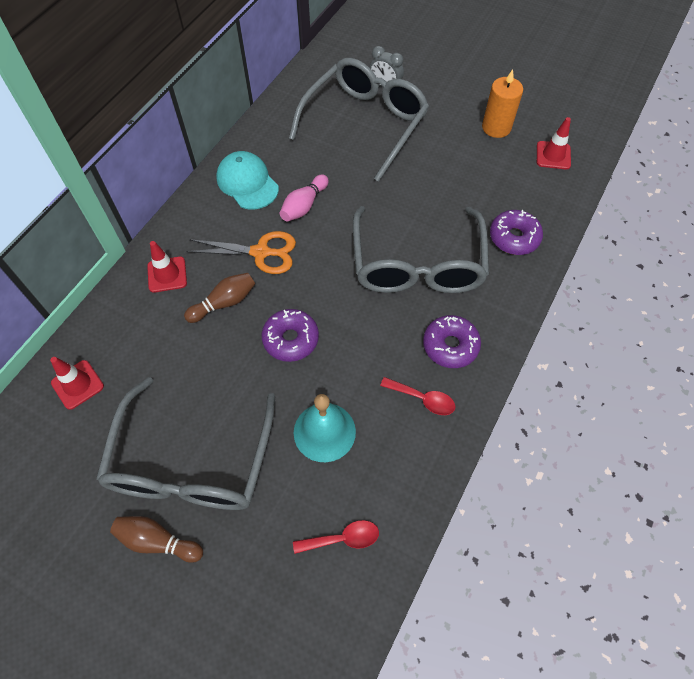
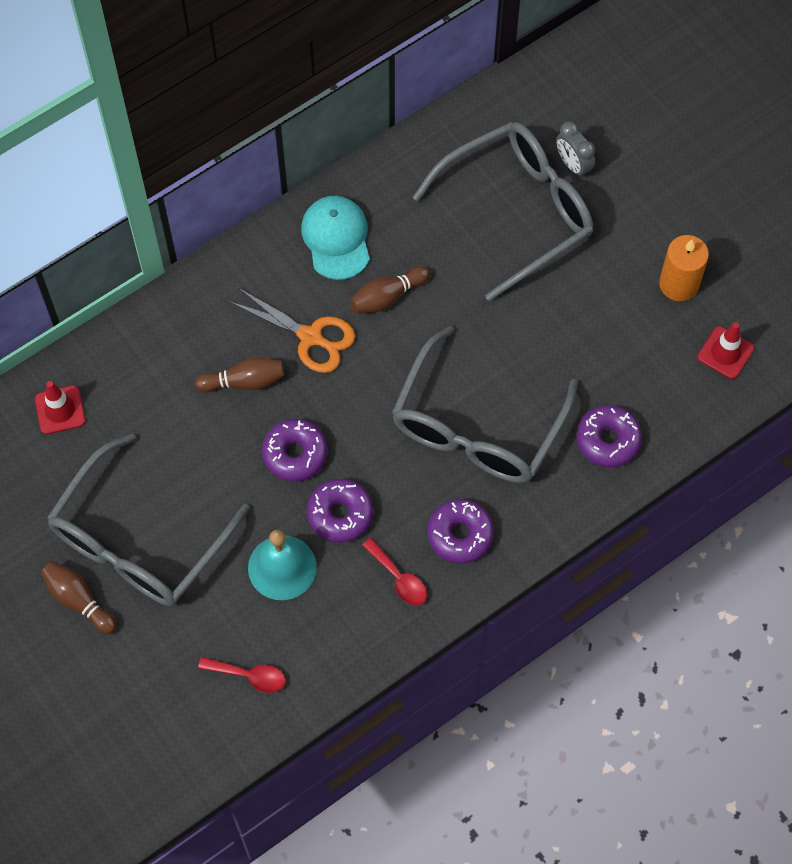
camera: 25 degrees right, 5 degrees up
red traffic cone [147,241,187,293] -> none
pink bowling pin [280,174,329,222] -> brown bowling pin [350,266,430,314]
none -> purple donut [307,479,373,543]

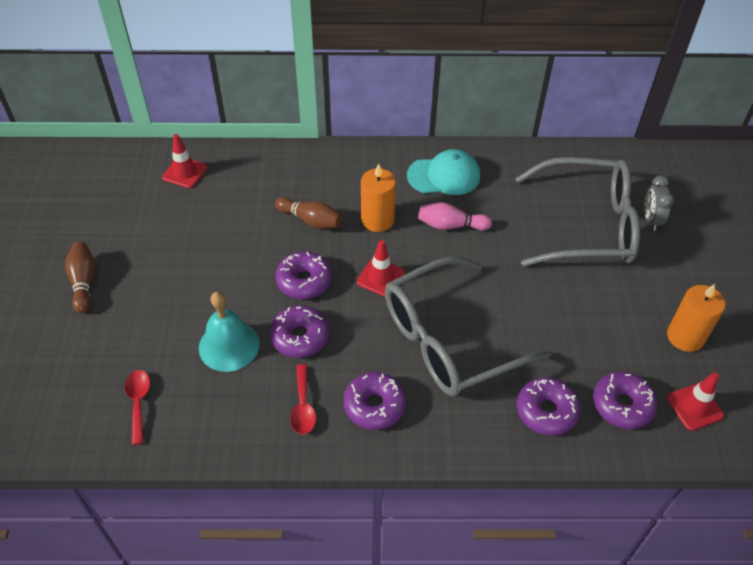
camera: 35 degrees right, 15 degrees down
grey glasses [47,433,250,606] -> none
red spoon [198,657,286,693] -> red spoon turned 150 degrees counterclockwise [125,370,150,445]
orange scissors [229,288,355,373] -> orange candle [361,164,396,232]
turquoise cap [301,196,370,280] -> turquoise cap turned 60 degrees clockwise [407,149,480,195]
brown bowling pin [350,266,430,314] -> pink bowling pin [418,203,492,230]
none -> red traffic cone [357,240,405,297]
none -> purple donut [593,371,657,429]

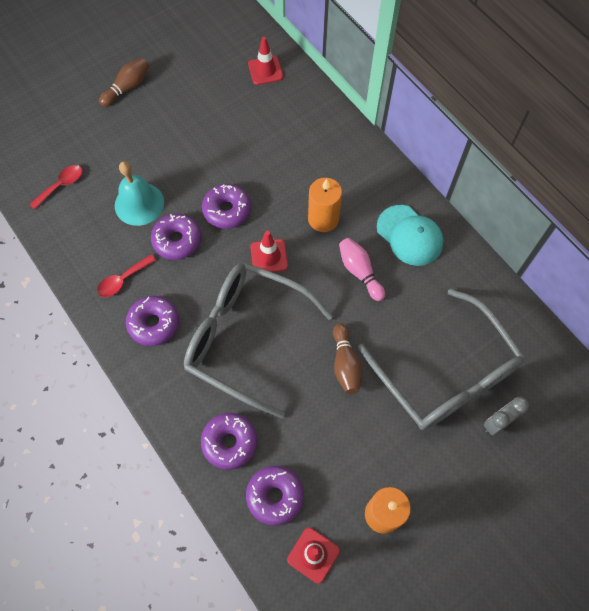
camera: 55 degrees right, 15 degrees up
brown bowling pin [275,197,342,229] -> brown bowling pin moved to [333,323,362,394]

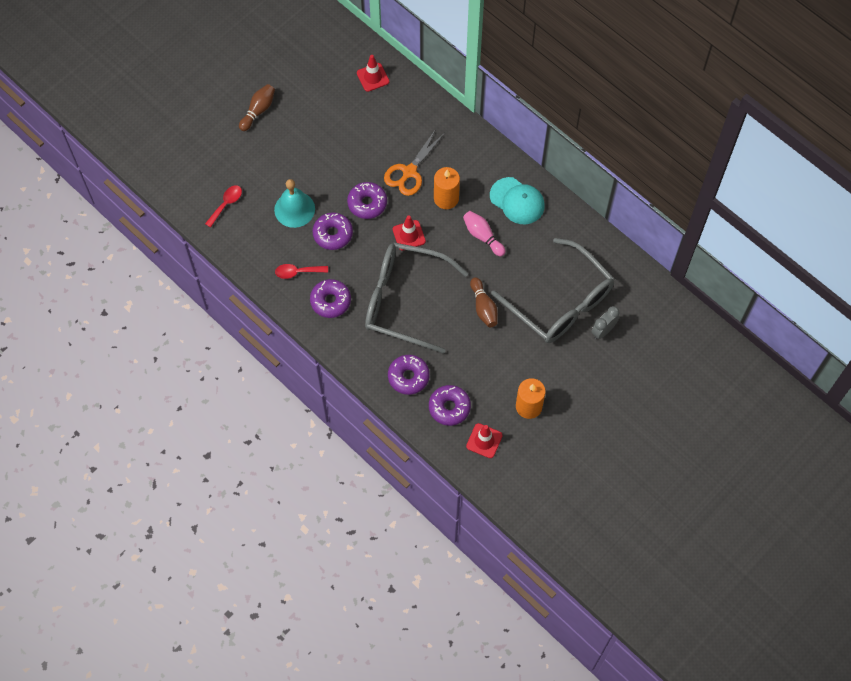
camera: 10 degrees left, 0 degrees up
red spoon [97,255,156,297] -> red spoon turned 45 degrees clockwise [275,264,328,279]
none -> orange scissors [384,129,445,196]

